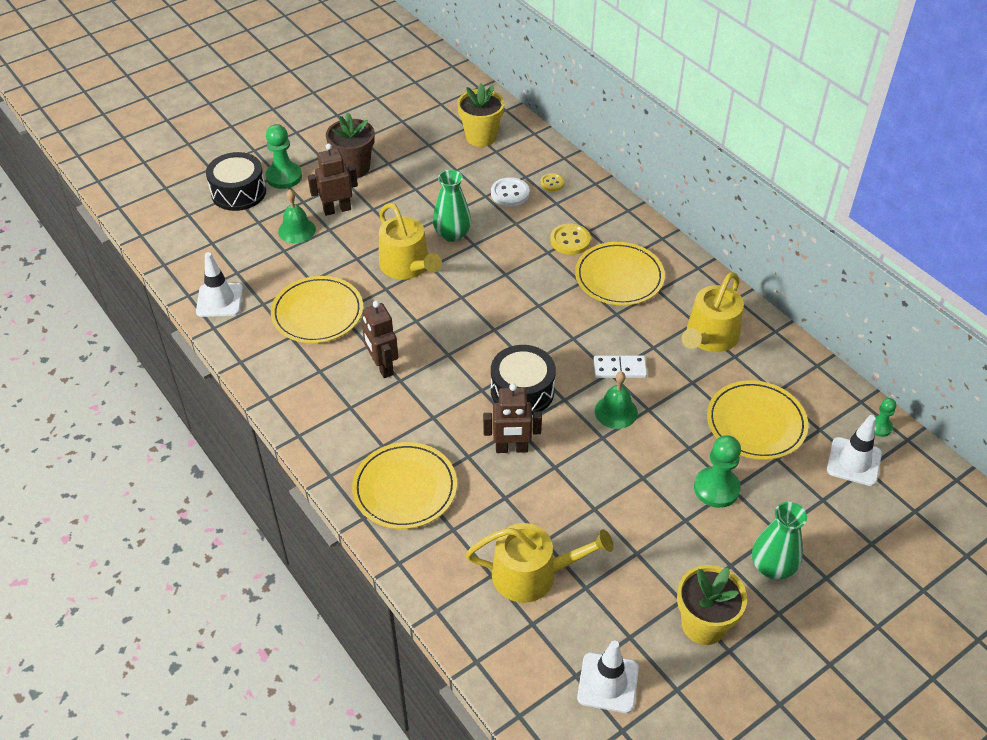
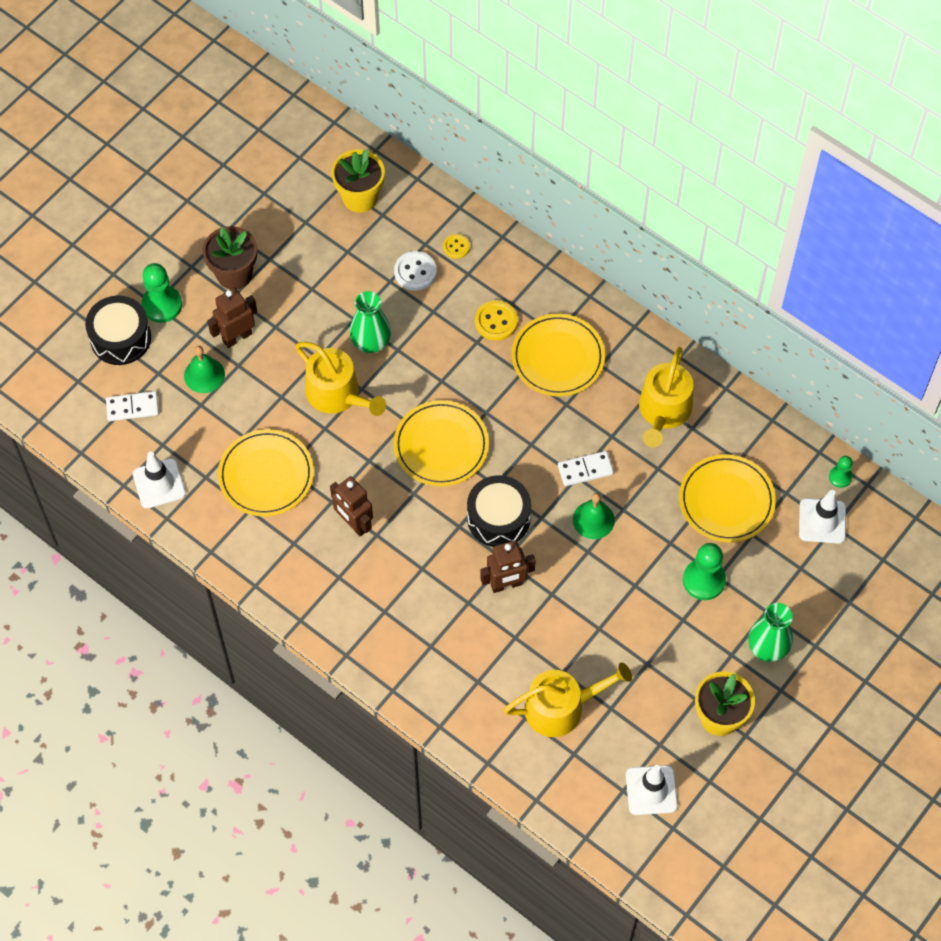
camera: 15 degrees left, 15 degrees up
yellow plate [352,442,457,529] -> yellow plate moved to [394,400,489,486]
none -> white domino [106,391,159,421]

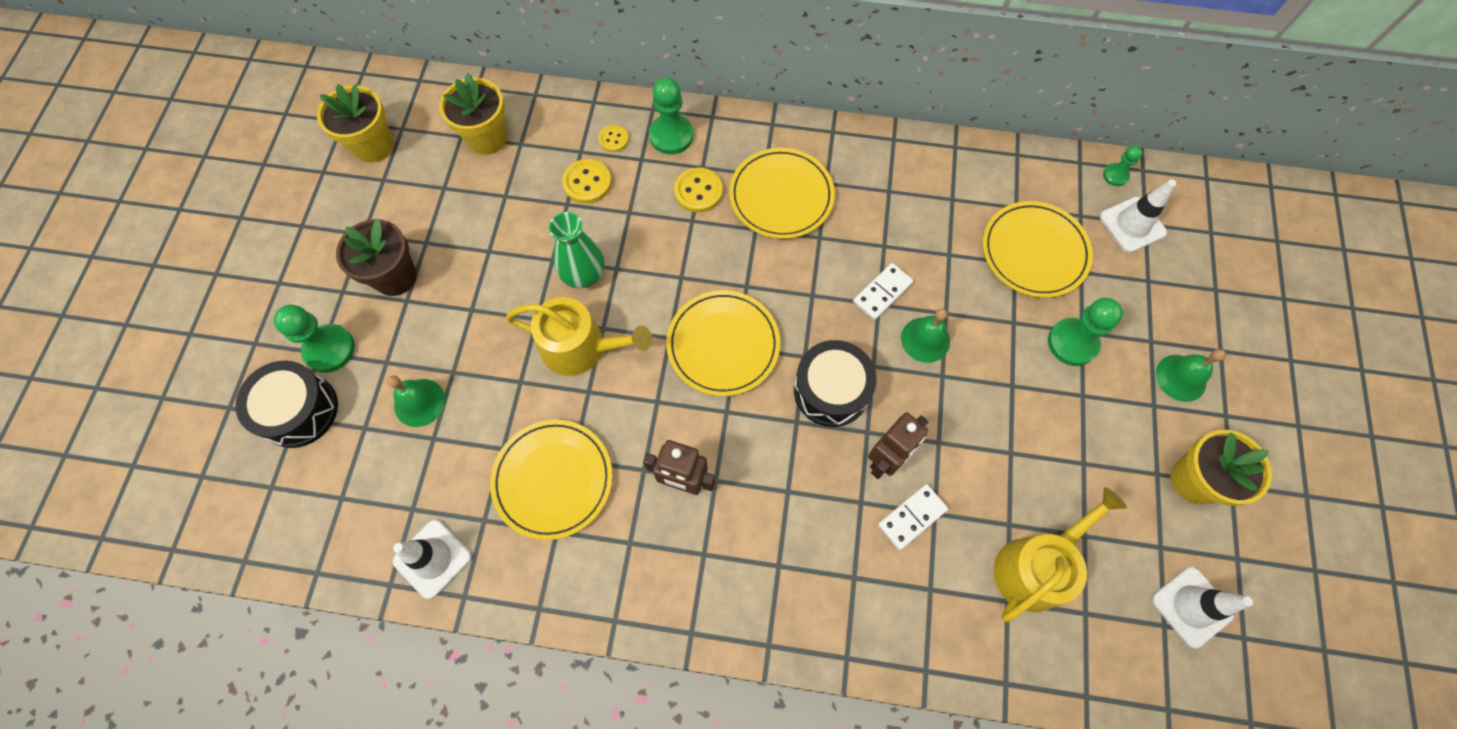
camera: 30 degrees left, 5 degrees up
white domino [106,391,159,421] -> white domino moved to [878,484,948,550]
brown robot [207,288,257,348] -> none
white button [394,251,437,291] -> yellow button [562,159,612,204]
yellow watering can [639,347,694,448] -> none
green vase [748,603,793,662] -> green bell [1156,349,1226,402]
none -> yellow flower pot [317,84,394,163]
none -> green pawn [649,77,693,154]

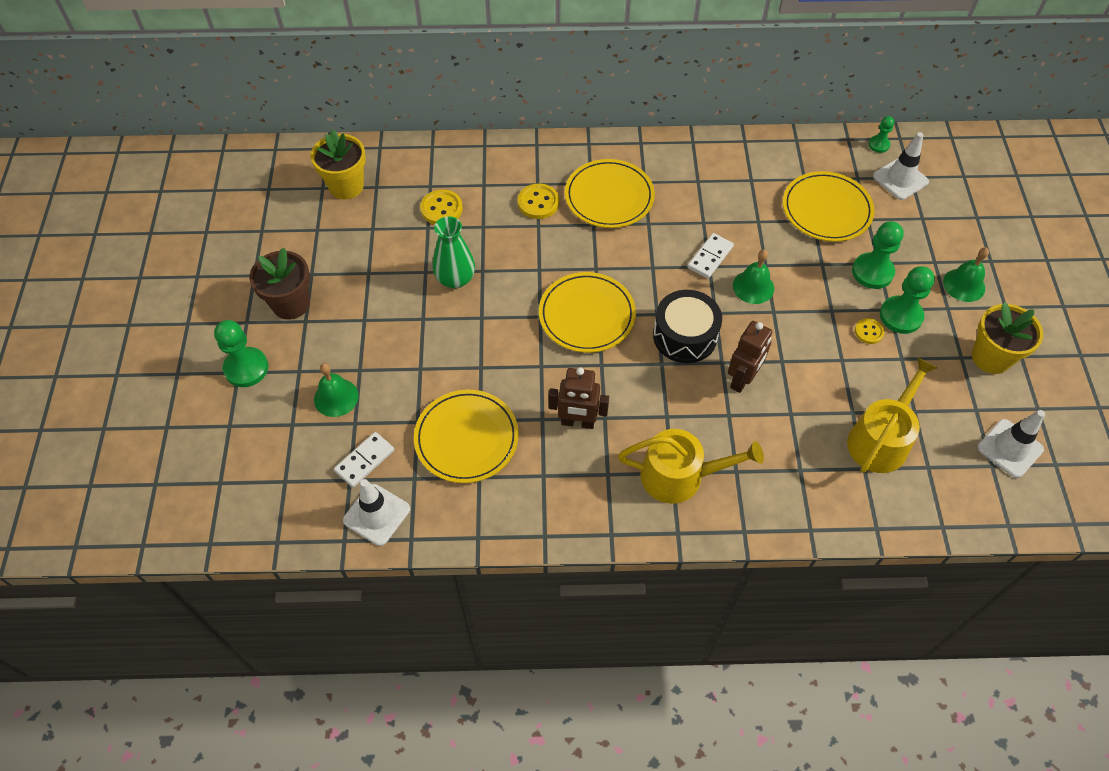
camera: 10 degrees left, 10 degrees down
black drum [235,360,338,448] -> none
yellow flower pot [317,84,394,163] -> none
yellow watering can [506,297,652,376] -> yellow watering can moved to [618,429,764,504]
yellow button [599,125,629,152] -> yellow button moved to [855,318,885,344]
green pawn [649,77,693,154] -> green pawn moved to [880,266,935,334]
white domino [878,484,948,550] -> white domino moved to [334,432,394,488]

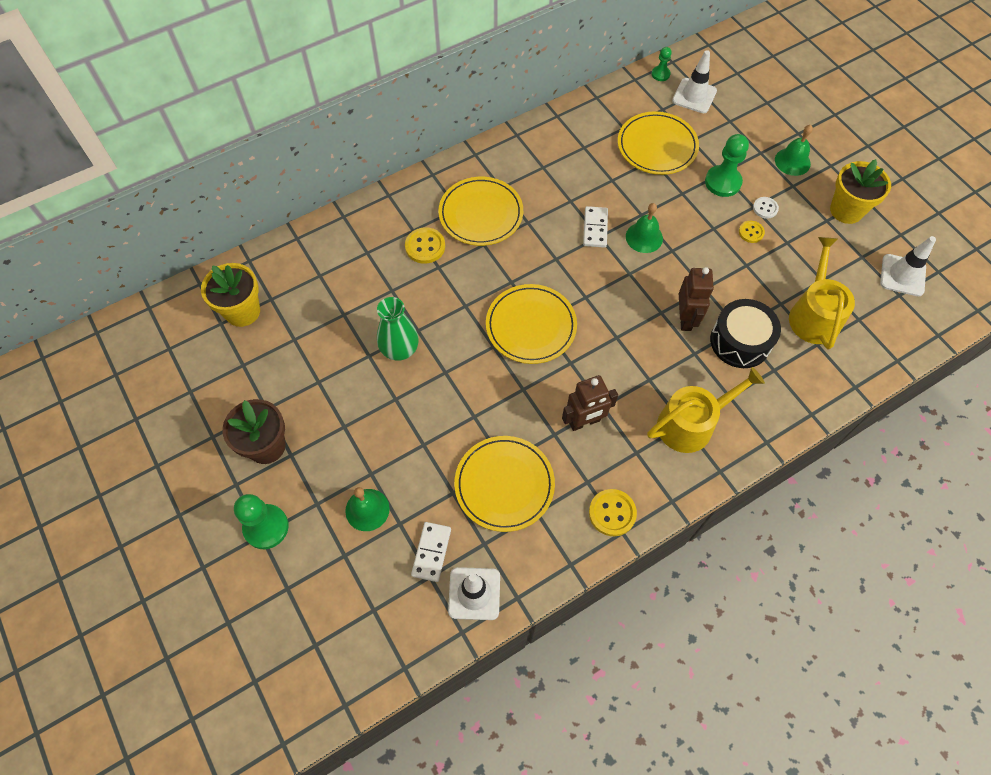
camera: 30 degrees left, 5 degrees up
yellow button [420,190,463,225] -> yellow button moved to [589,489,637,536]
black drum [653,290,722,363] -> black drum moved to [710,299,781,368]
green pawn [880,266,935,334] -> white button [753,197,779,219]

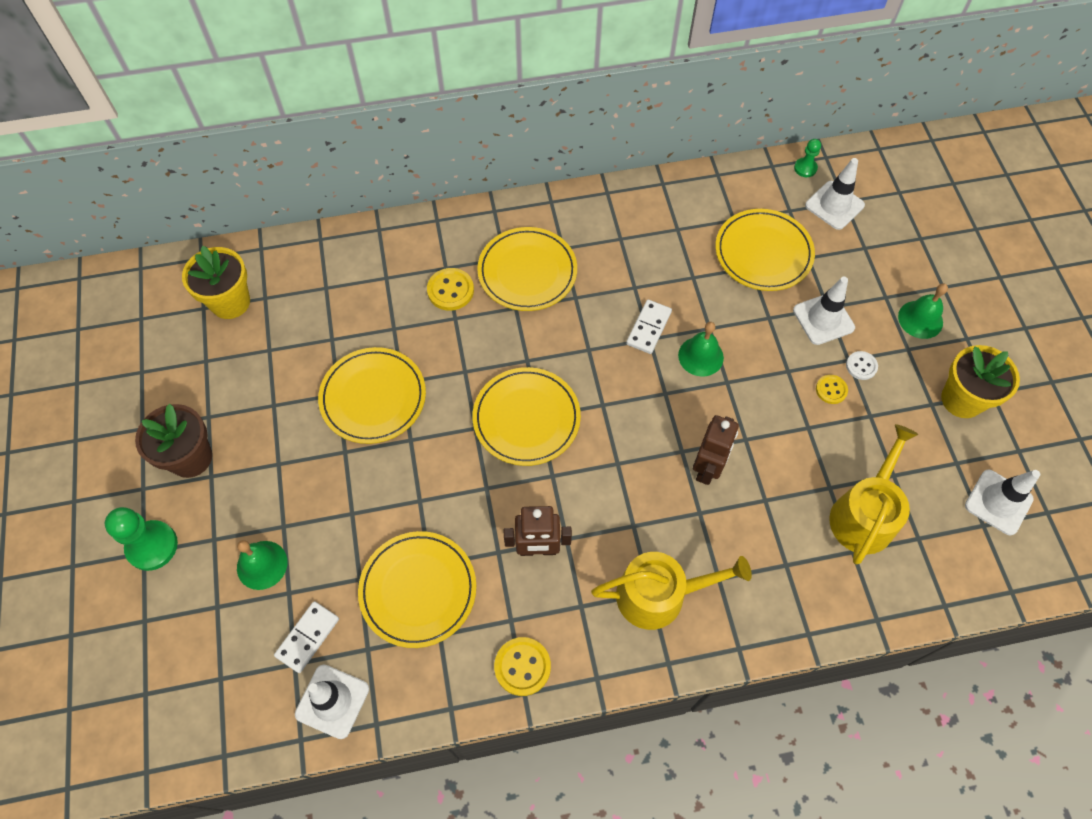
camera: 20 degrees right, 0 degrees up
green vase [377,297,419,361] -> yellow plate [318,347,426,444]
green pawn [705,134,749,197] -> white traffic cone [793,277,855,345]
black drum [710,299,781,368] -> none

